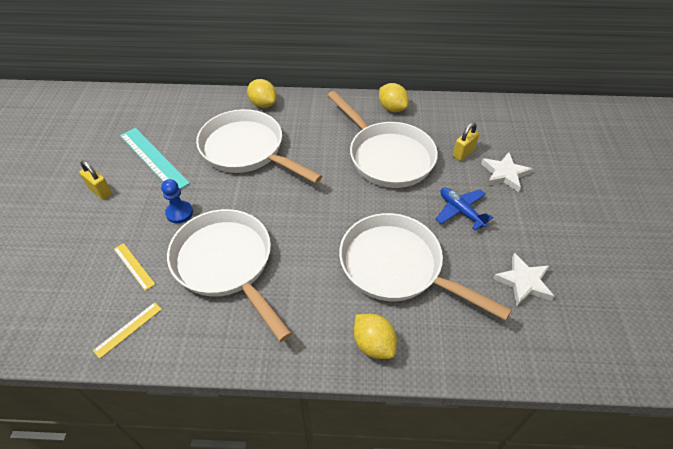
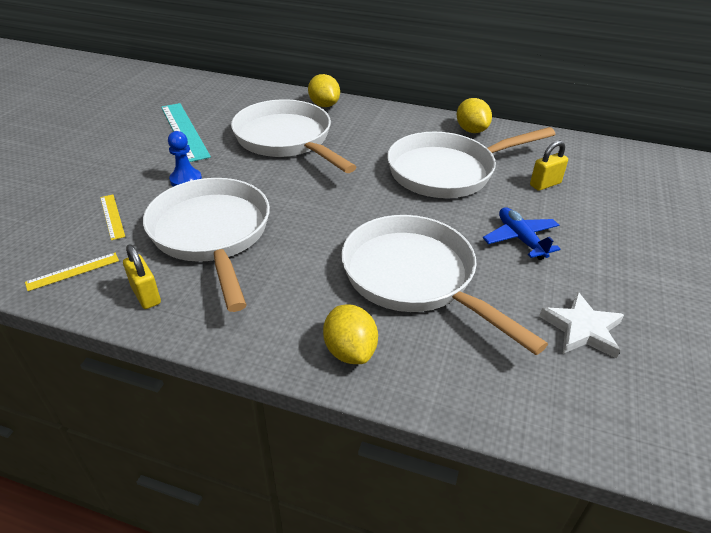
camera: 15 degrees right, 10 degrees down
yellow padlock [80,161,112,200] -> yellow padlock moved to [123,244,161,309]
white pan [327,91,438,188] -> white pan turned 90 degrees clockwise [387,127,555,198]
white star [481,153,532,192] -> none

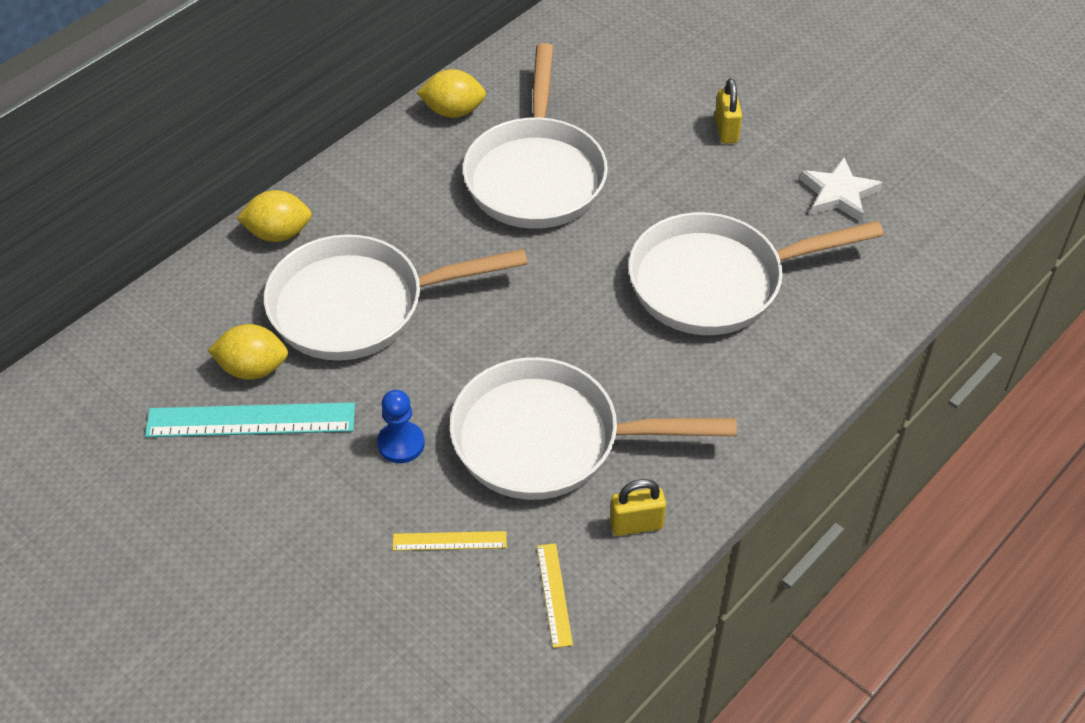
camera: 65 degrees left, 10 degrees up
yellow lemon [323,304,378,364] -> yellow lemon moved to [208,324,288,380]
blue plane [483,207,560,260] -> none
yellow padlock [530,140,568,191] -> yellow padlock moved to [715,78,742,144]

